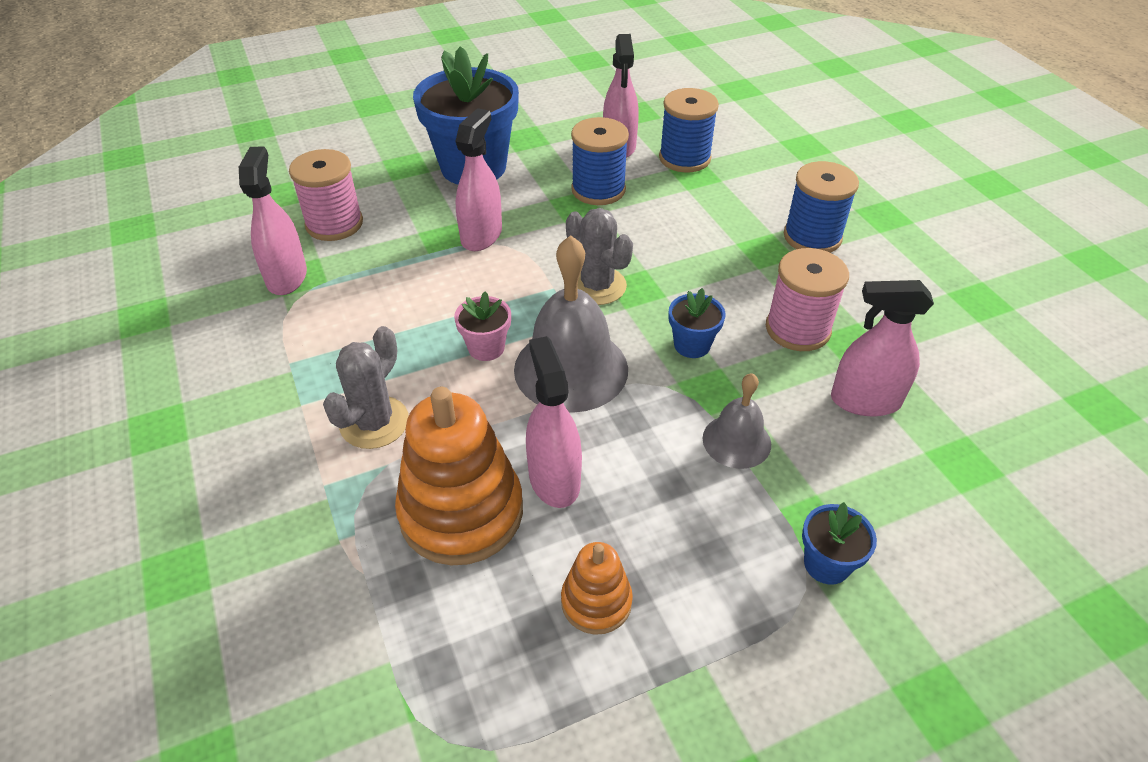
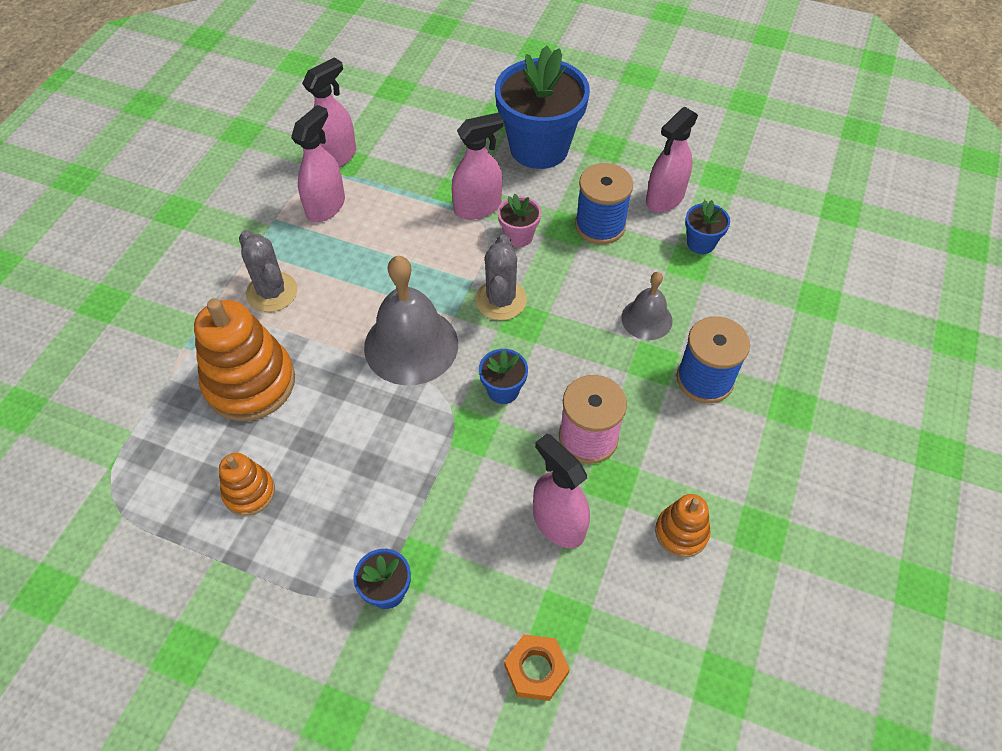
camera: 45 degrees right, 10 degrees up
pink spool [289,149,363,241] -> none
grey cactus [323,326,409,449] -> grey cactus turned 75 degrees clockwise [239,230,298,312]
pink flower pot [454,291,511,361] -> pink flower pot moved to [498,194,541,247]
pink spray bottle [526,336,582,508] -> pink spray bottle moved to [291,105,345,222]
blue spool [659,88,719,172] -> blue flower pot [685,200,730,254]
grey bell [703,373,771,469] -> grey bell moved to [621,272,673,340]
none -> orange nut [504,634,570,701]
none -> orange stacking toy [655,494,710,558]

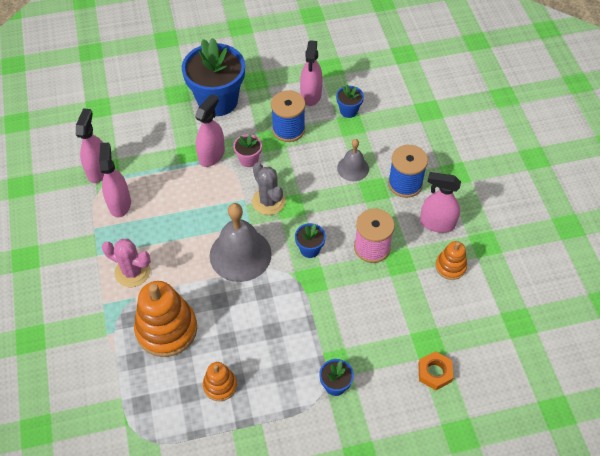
camera: 35 degrees left, 0 degrees up
grey cactus [239,230,298,312] -> pink cactus [102,239,151,287]
pink spray bottle [533,433,590,548] -> pink spray bottle moved to [420,172,461,233]

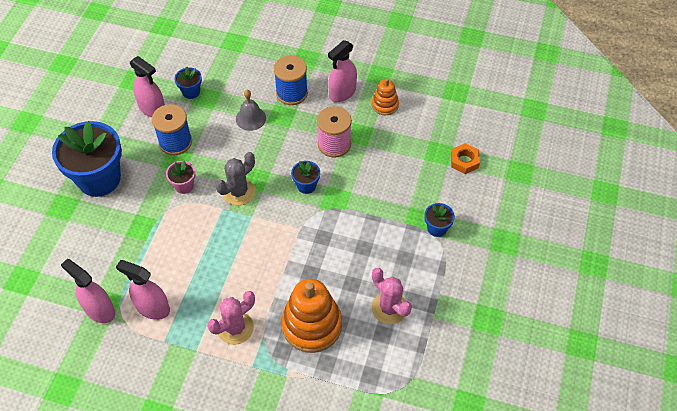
camera: 60 degrees left, 0 degrees up
pink spray bottle [195,94,225,167] -> none
orange stacking toy [203,362,237,401] -> pink cactus [372,268,412,324]
grey bell [210,203,272,282] -> none
grey cactus [252,162,286,215] -> grey cactus turned 45 degrees counterclockwise [215,152,255,205]

